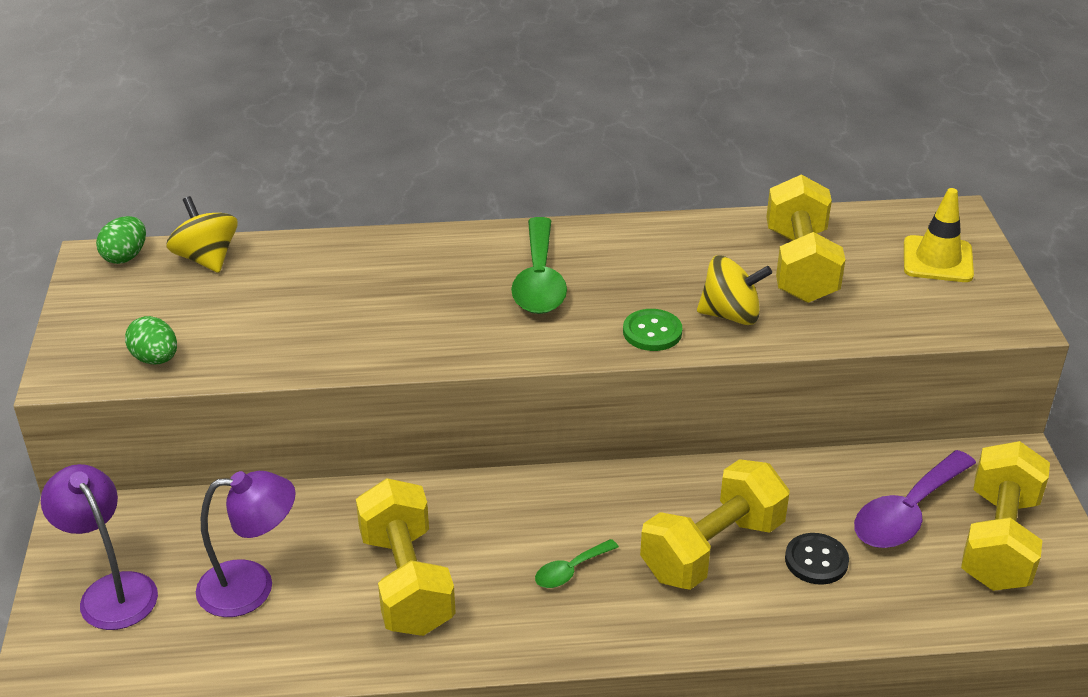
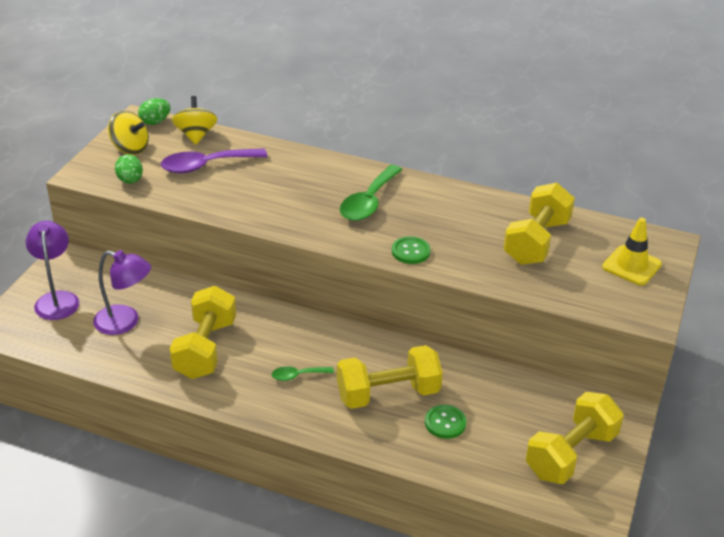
camera: 25 degrees right, 0 degrees up
yellow spinning top [697,255,772,325] -> yellow spinning top moved to [108,111,149,155]
black button [785,533,849,585] -> green button [425,405,467,439]
purple spoon [854,450,976,548] -> purple spoon moved to [161,148,268,173]

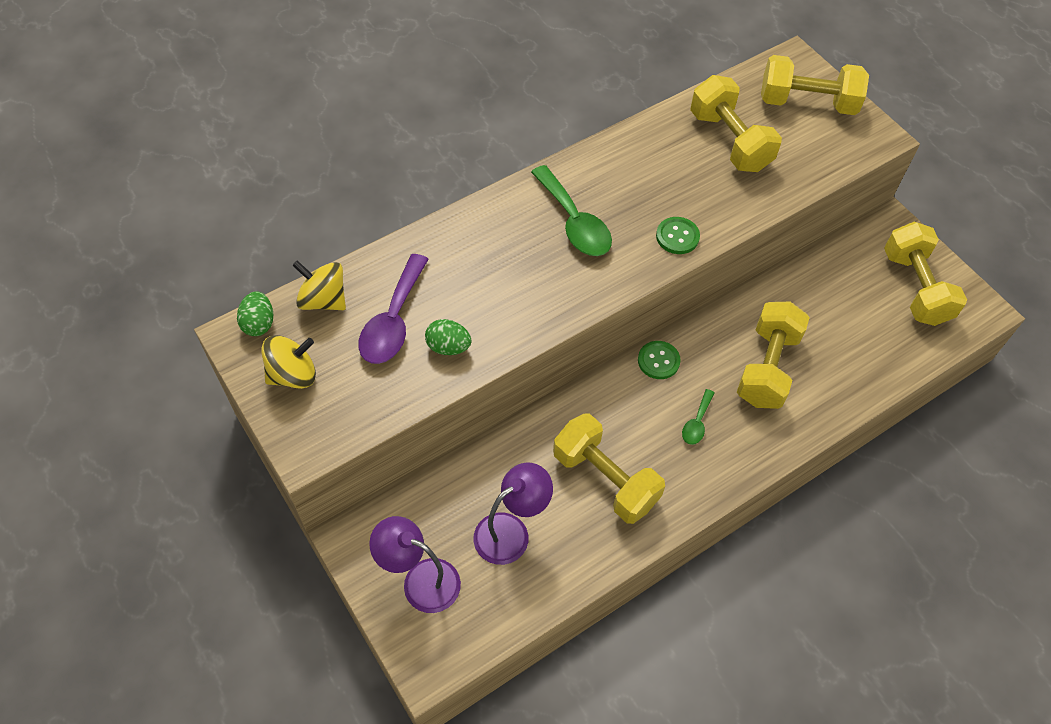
camera: 55 degrees left, 20 degrees up
green egg [115,155,143,184] -> green egg moved to [425,319,472,355]
green button [425,405,467,439] -> green button moved to [638,341,681,379]
yellow traffic cone [602,218,662,285] -> yellow dumbbell [761,55,869,115]

